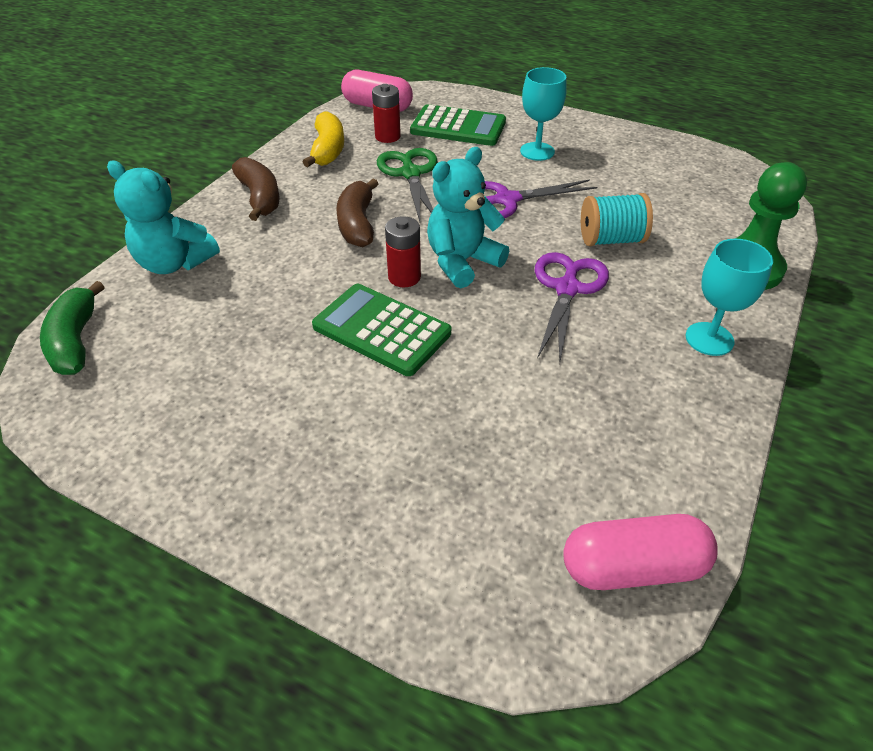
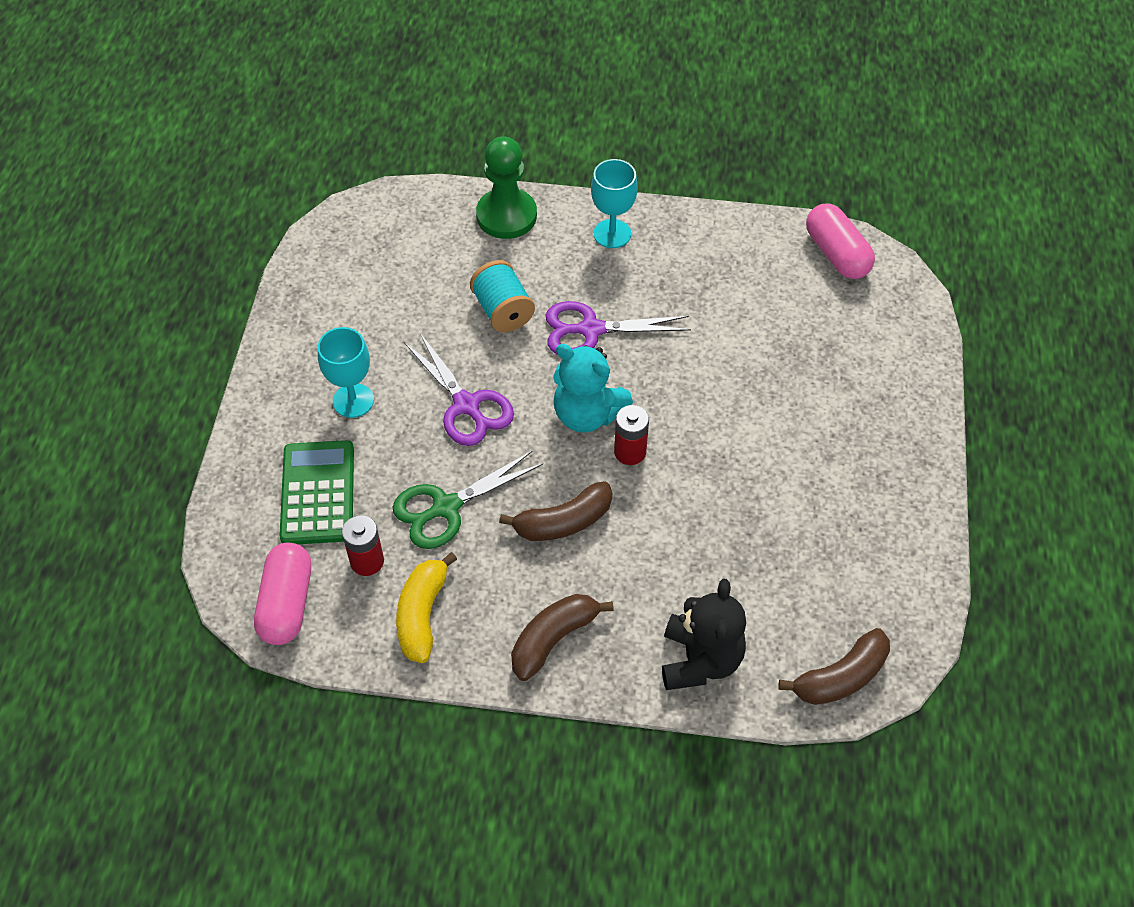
camera: 110 degrees left, 10 degrees up
green banana [40,281,105,375] -> brown banana [778,628,890,705]
turquoise teddy bear [107,160,220,274] -> black teddy bear [662,579,746,690]
yellow banana [303,111,344,167] -> yellow banana turned 60 degrees counterclockwise [396,552,457,663]
green calculator [312,284,451,376] -> none

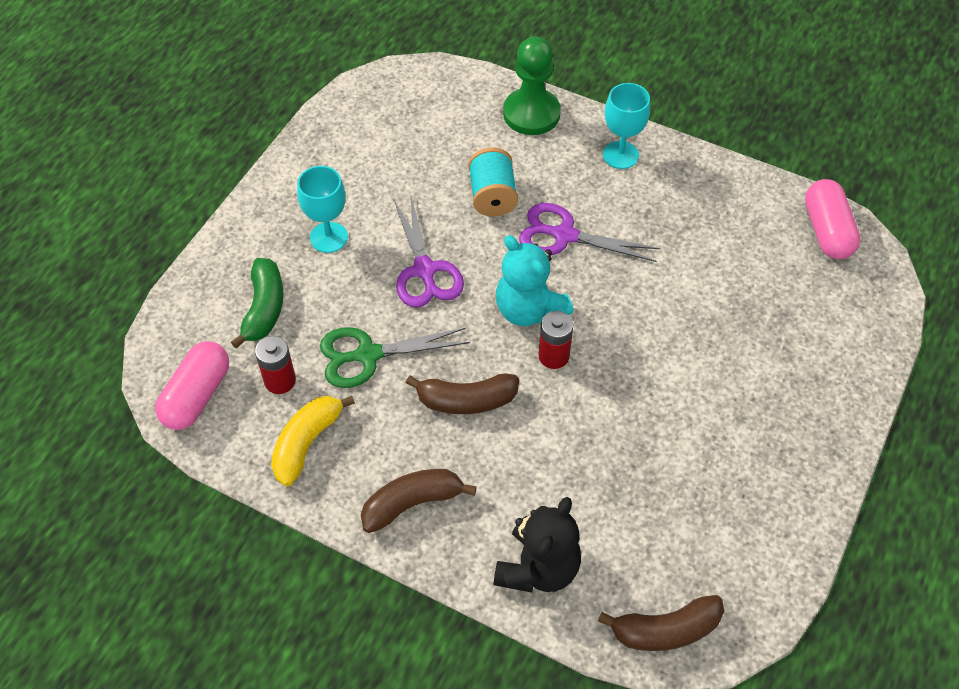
camera: 20 degrees right, 0 degrees up
green calculator [280,440,354,544] -> green banana [231,258,284,349]

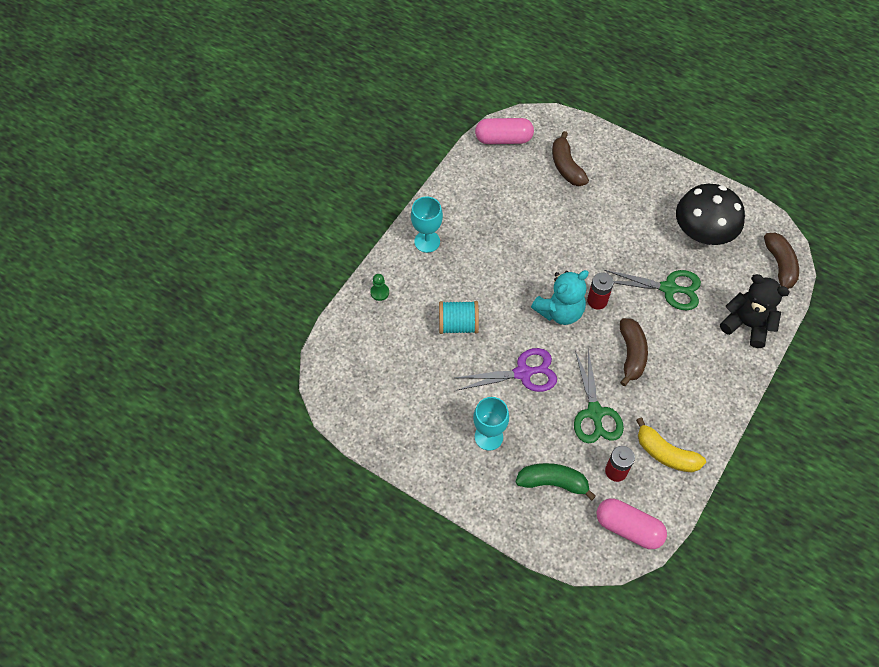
camera: 85 degrees left, 5 degrees up
brown banana [361,469,477,533] -> brown banana moved to [552,131,589,186]
green pawn [503,37,561,135] -> green pawn [370,274,389,301], size x0.44
purple scissors [519,203,660,262] -> none
none -> green scissors [604,270,701,310]
none -> black mushroom [676,184,745,245]

